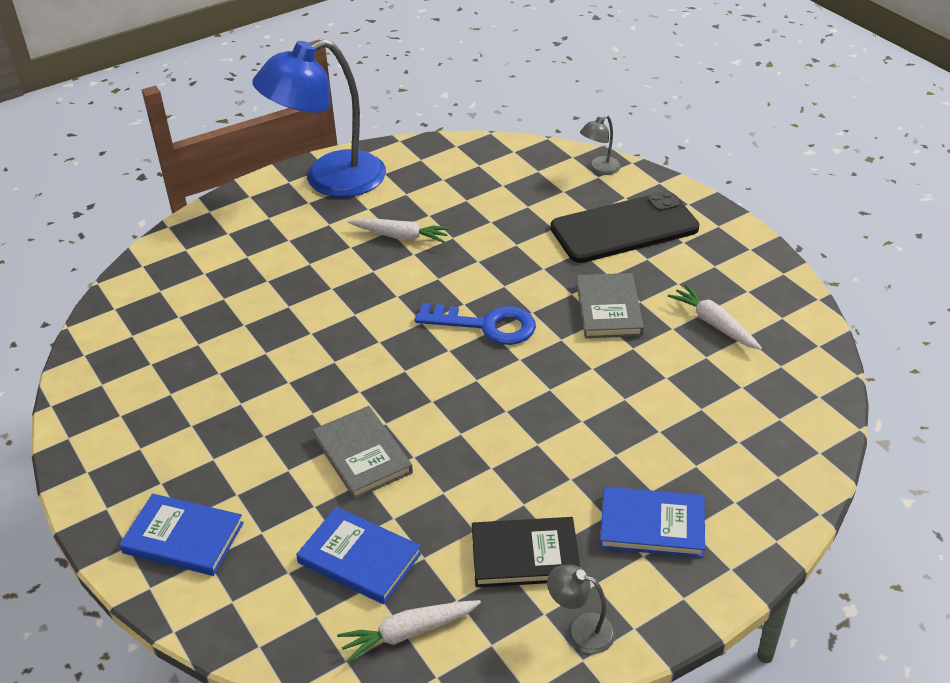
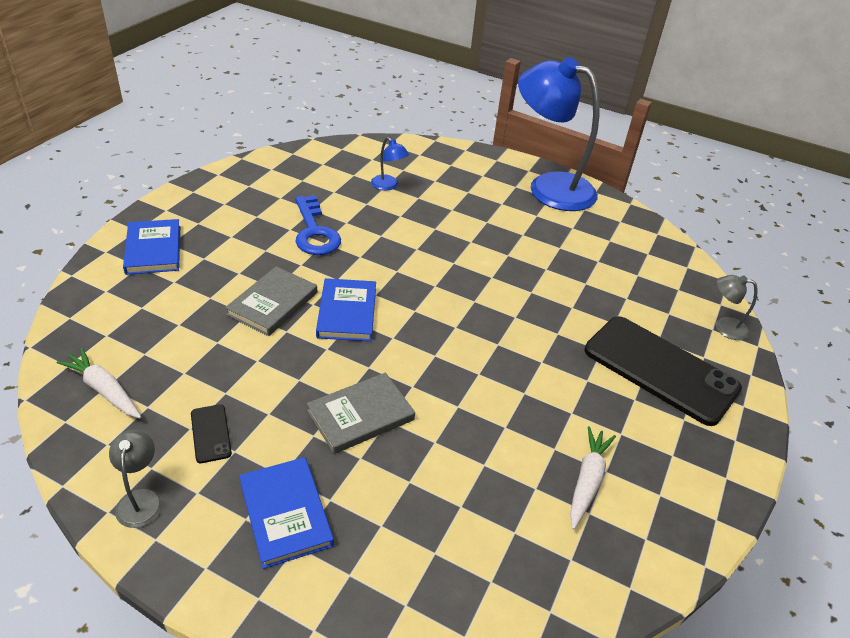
camera: 55 degrees right, 0 degrees up
blue book [296,507,421,604] -> blue book moved to [316,278,376,341]
white carrot [348,218,450,243] -> none
blue key [415,303,536,345] -> blue key moved to [295,195,341,255]
black book [472,517,580,587] -> black phone [191,404,232,463]
grey book [577,273,644,338] -> grey book moved to [307,373,415,454]
none -> blue lamp [371,137,409,190]

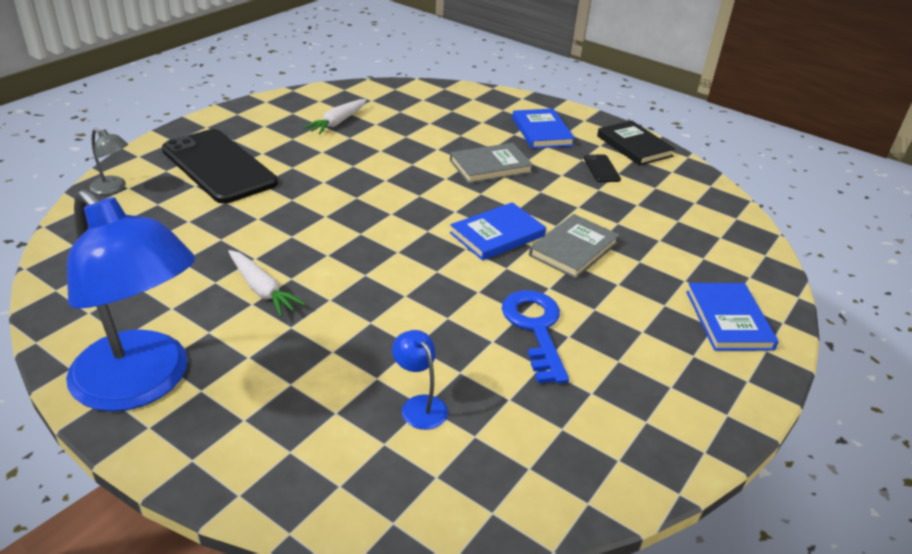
camera: 170 degrees left, 5 degrees down
white carrot [57,348,141,418] -> white carrot moved to [228,250,306,317]
grey lamp [109,430,163,528] -> black book [597,121,675,166]
blue book [316,278,376,341] -> blue book turned 45 degrees clockwise [450,202,546,261]

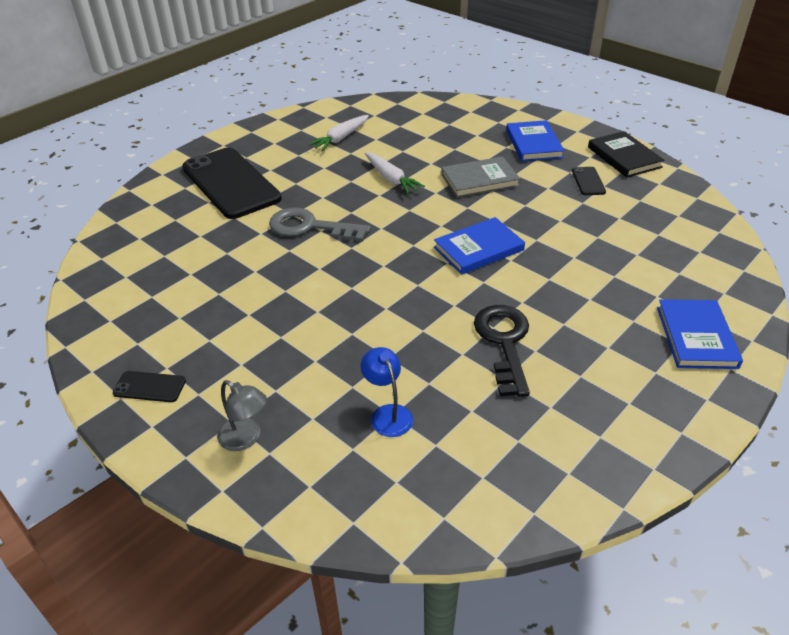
camera: 10 degrees right, 5 degrees up
blue lamp [66,189,195,412] -> black phone [113,371,186,402]
grey lamp [90,128,128,195] -> grey lamp moved to [217,380,267,451]
white carrot [228,250,306,317] -> white carrot moved to [365,152,425,194]
blue key [502,290,569,384] -> black key [474,305,530,397]
grey book [529,214,620,279] -> none
none -> grey key [269,208,371,242]

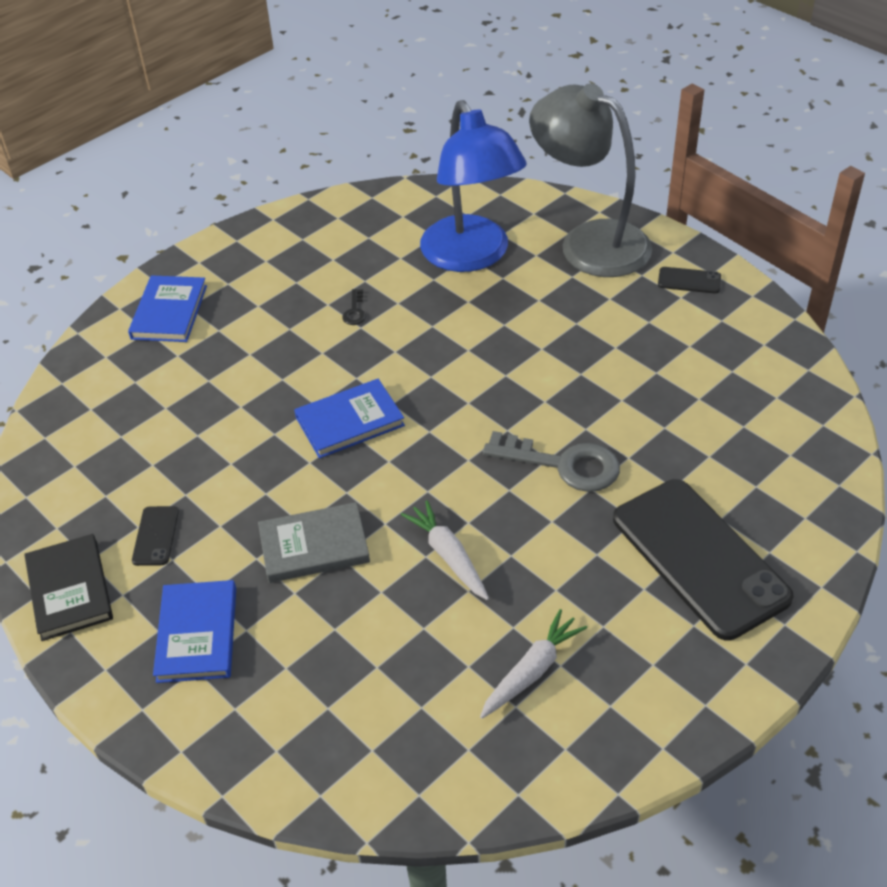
camera: 175 degrees left, 5 degrees up
grey lamp [217,380,267,451] -> grey lamp [529,83,652,277], size x2.50
blue lamp [361,347,413,437] -> blue lamp [420,100,527,272], size x2.50
black key [474,305,530,397] -> black key [342,289,366,325], size x0.43

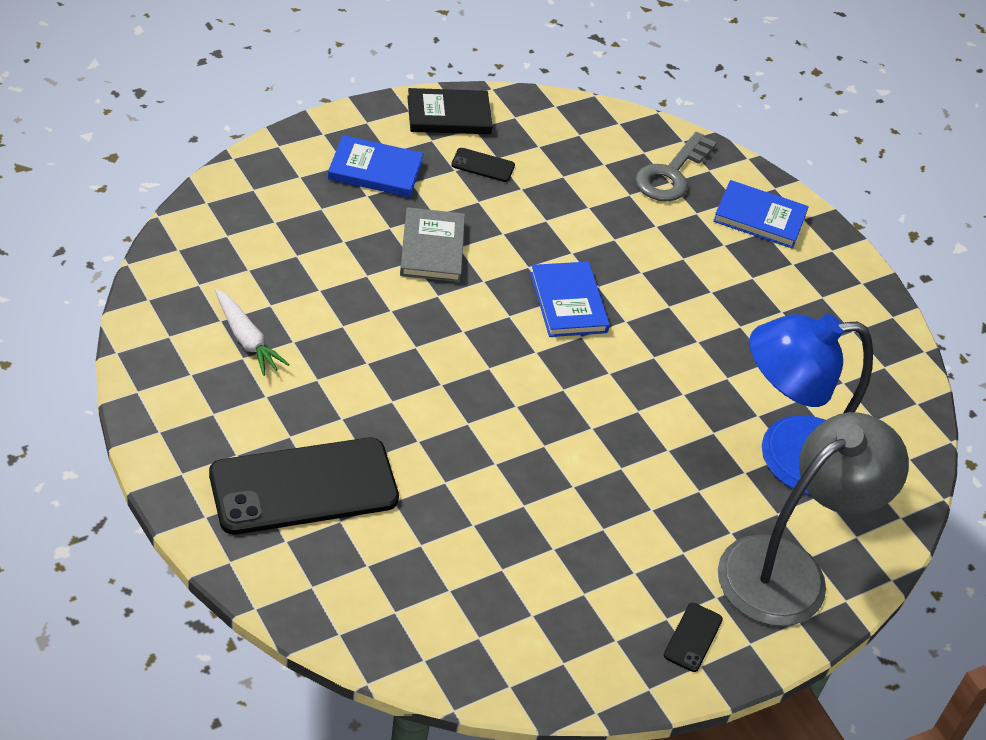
camera: 95 degrees right, 0 degrees up
black key [342,289,366,325] -> none
white carrot [401,500,489,600] -> none
grey key [483,431,620,492] -> grey key moved to [635,132,717,202]

